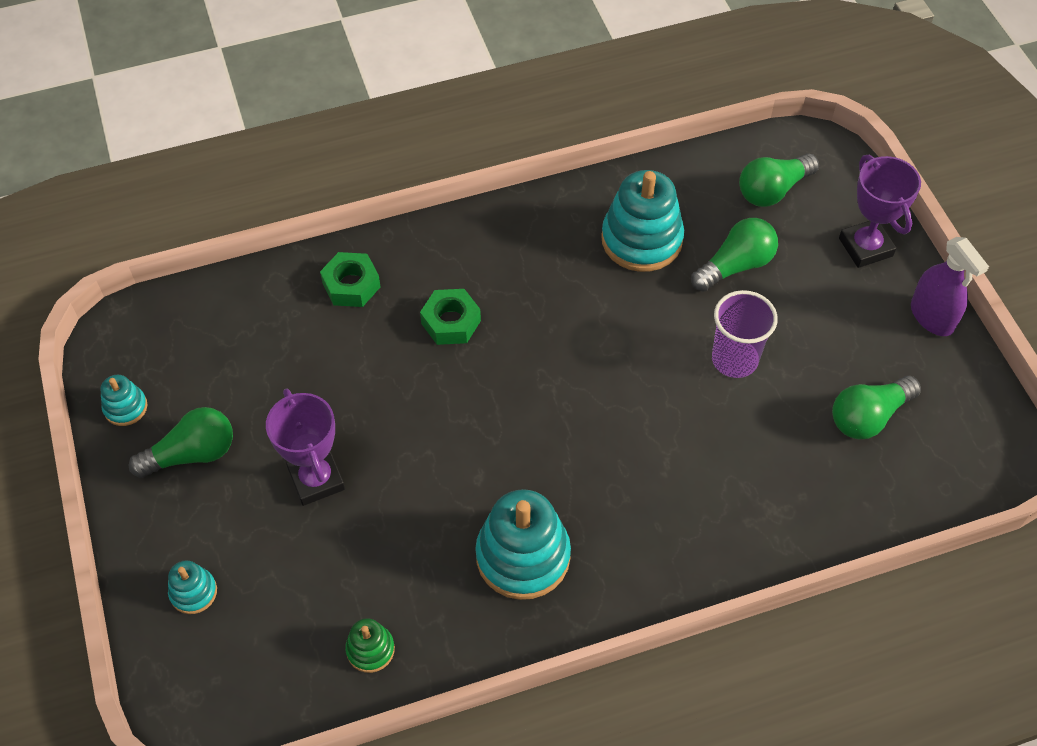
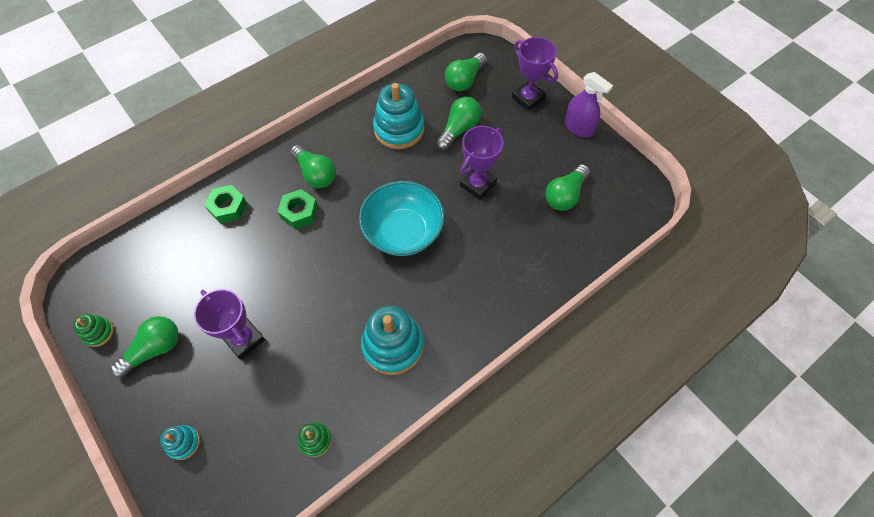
camera: 20 degrees left, 5 degrees up
turquoise stacking toy [100,375,147,426] -> green stacking toy [73,314,114,347]
purple cup [712,290,778,378] -> purple trophy [460,126,504,200]
none -> green light bulb [290,145,336,188]
none -> turquoise bowl [359,181,445,256]

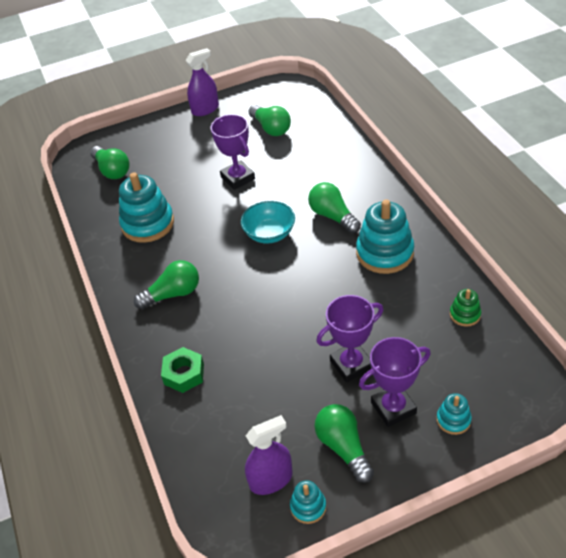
camera: 70 degrees left, 15 degrees down
green stacking toy [73,314,114,347] -> turquoise stacking toy [290,480,326,524]
green nut [278,189,318,229] -> none
turquoise bowl [359,181,445,256] -> turquoise bowl [241,201,295,243], size x0.67
green light bulb [436,97,481,150] -> green light bulb moved to [308,182,361,234]
purple trophy [511,37,558,111] -> purple trophy moved to [359,337,431,427]
none -> purple spray bottle [245,415,292,495]

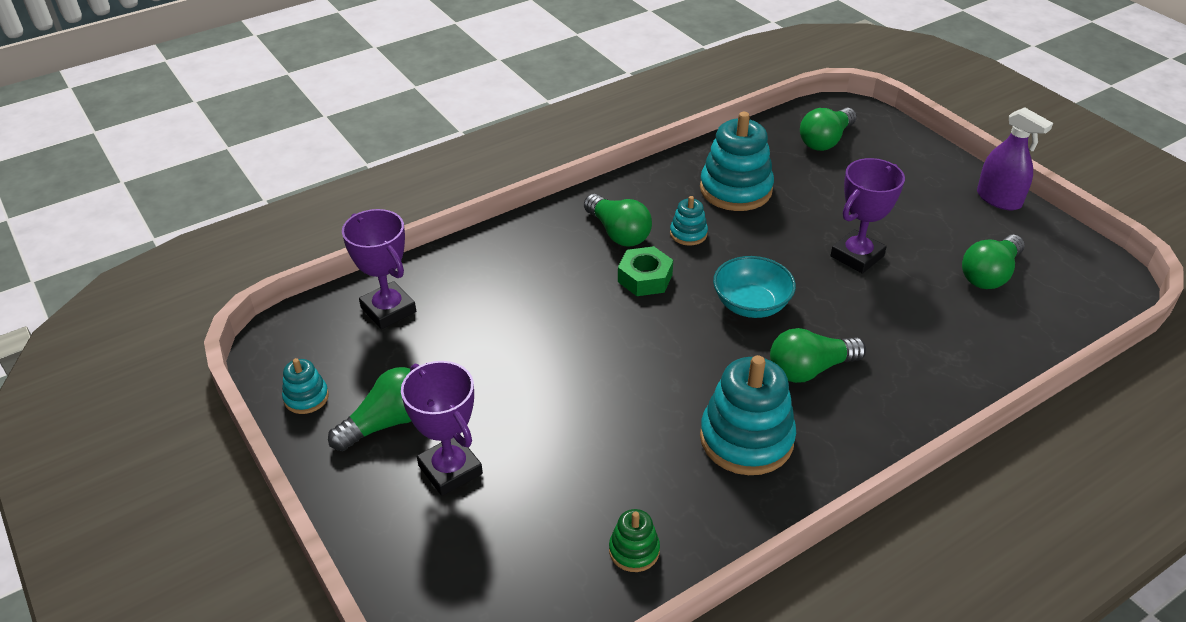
camera: 75 degrees right, 5 degrees down
green nut [161,347,204,393] -> green nut moved to [618,246,673,296]
purple spray bottle [245,415,292,495] -> none
green light bulb [308,182,361,234] -> green light bulb turned 150 degrees counterclockwise [770,328,866,383]
purple trophy [316,295,384,383] -> purple trophy moved to [342,209,416,329]
turquoise stacking toy [437,393,472,435] -> turquoise stacking toy moved to [670,196,708,246]

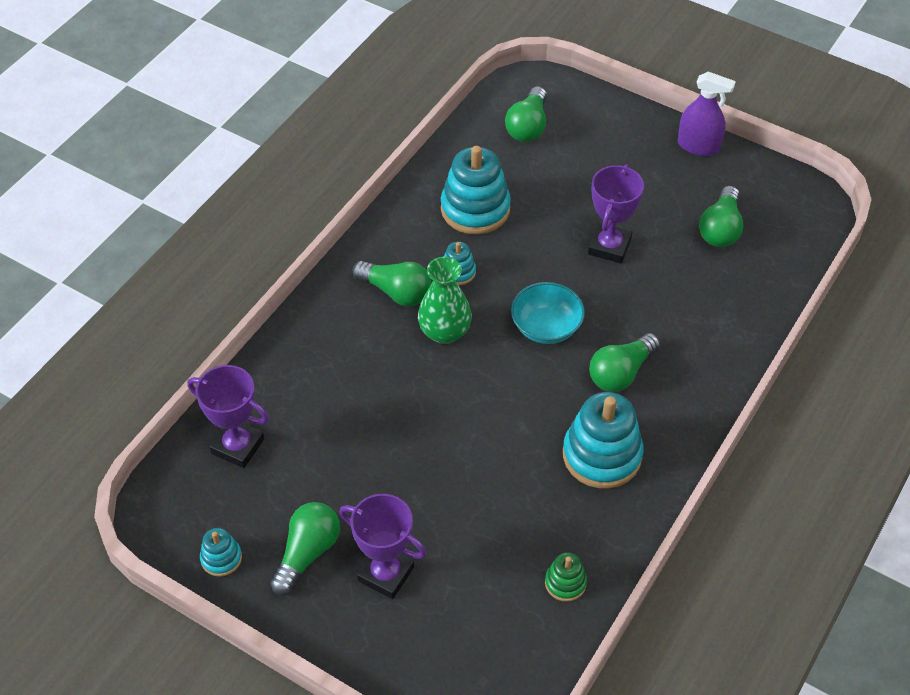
camera: 25 degrees left, 10 degrees up
green nut [618,246,673,296] -> green vase [418,257,472,344]

